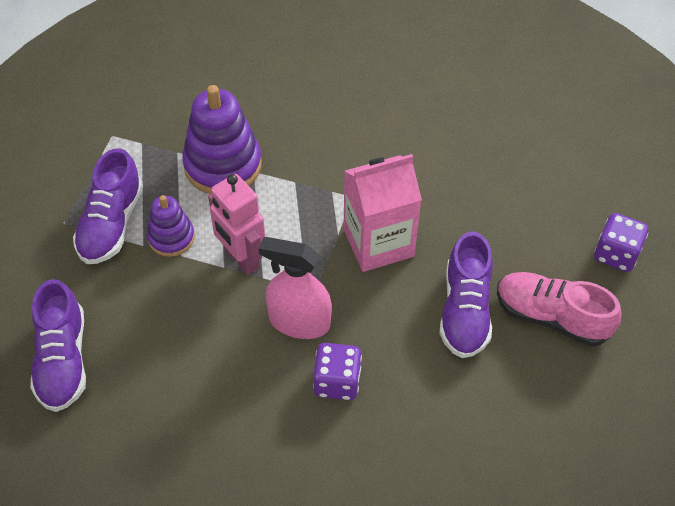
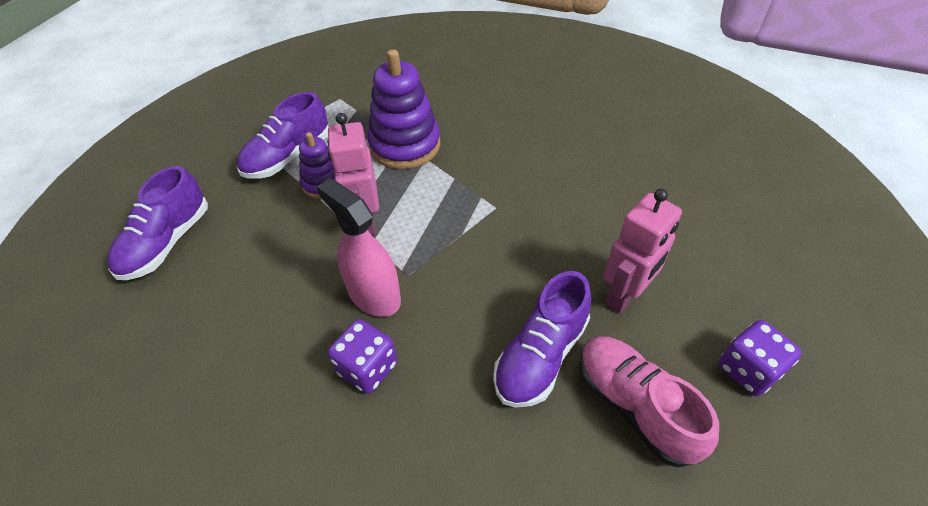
camera: 30 degrees right, 5 degrees down
pink carton [344,154,422,272] -> none
none -> pink robot [603,189,682,314]

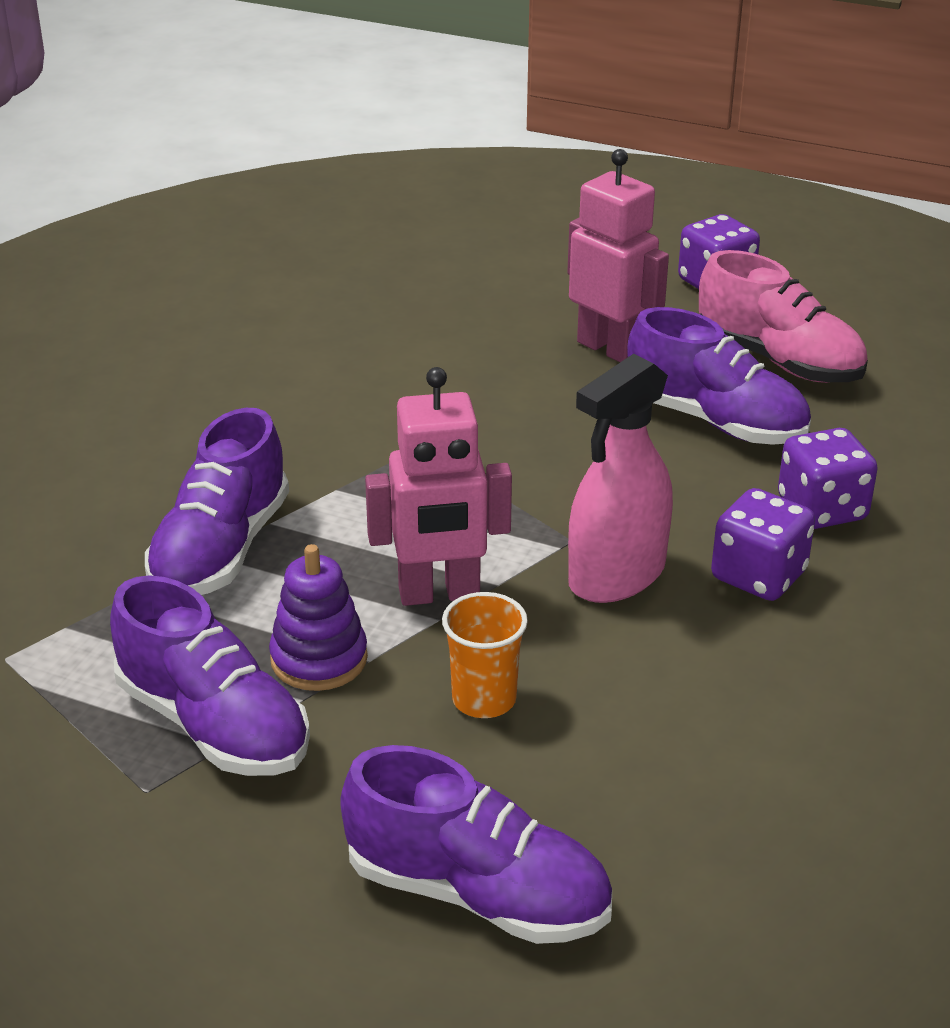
camera: 90 degrees left, 15 degrees down
purple stacking toy [367,49,440,169] -> purple shoe [145,408,289,595]
pink shoe [579,336,719,467] -> pink shoe turned 105 degrees counterclockwise [699,250,868,383]
none -> orange cup [442,592,528,718]
none -> purple dice [778,428,878,529]

